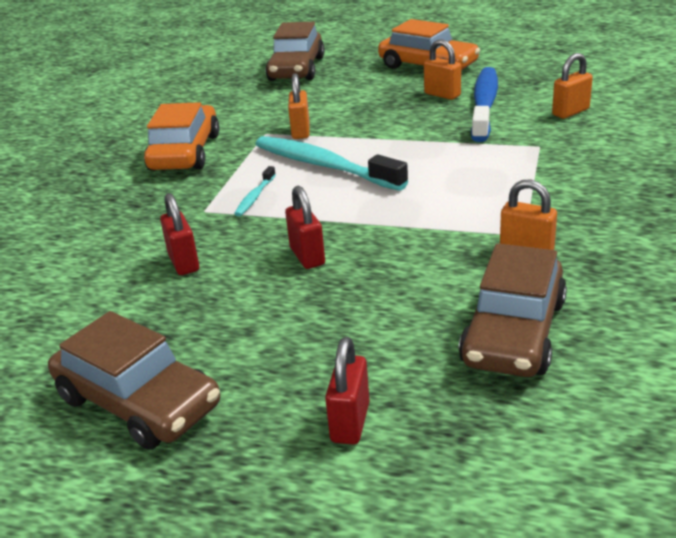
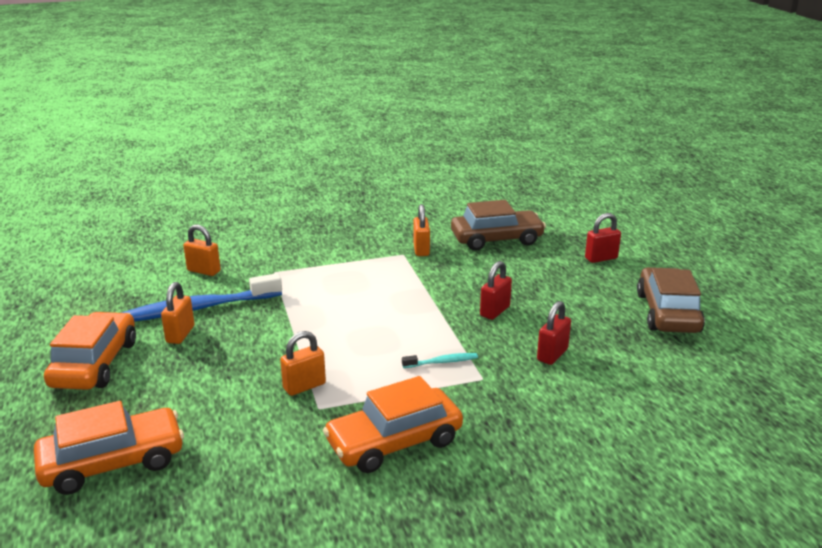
camera: 125 degrees left, 5 degrees down
turquoise toothbrush [256,136,408,191] -> none
brown car [266,22,325,81] -> orange car [34,401,184,495]

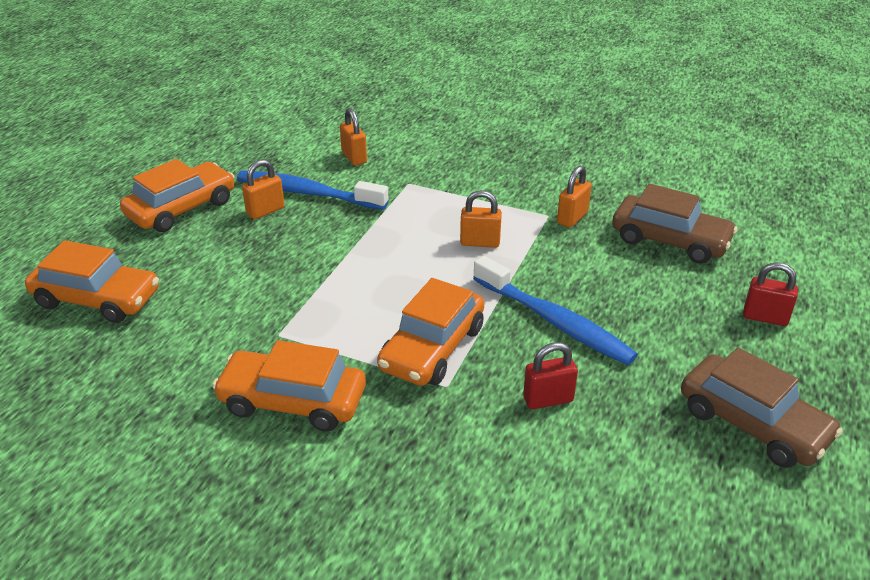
camera: 40 degrees right, 10 degrees up
orange padlock [280,331,326,396] -> orange padlock moved to [460,190,502,248]
turquoise toothbrush [402,353,478,368] -> orange car [377,278,484,386]
red padlock [480,261,512,320] -> blue toothbrush [473,256,638,365]
brown car [637,267,705,333] -> brown car turned 90 degrees clockwise [681,347,843,468]

